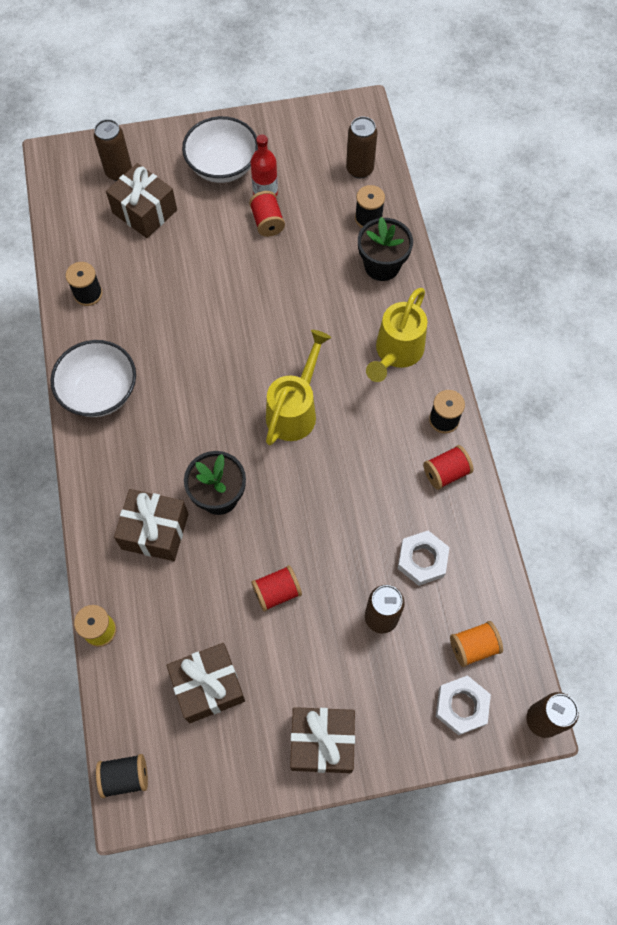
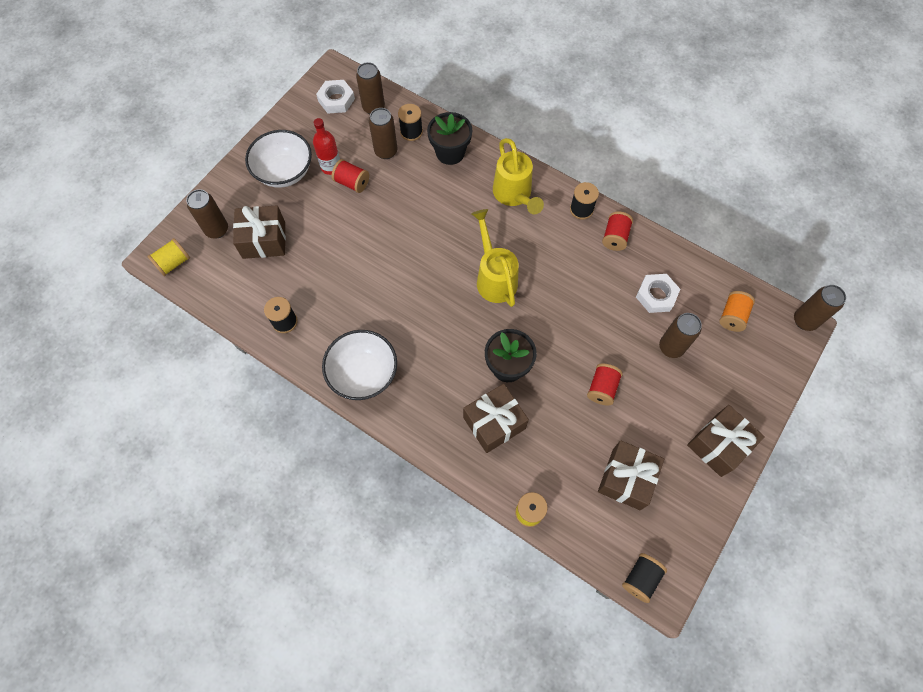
camera: 45 degrees left, 0 degrees up
white nut [436,675,491,735] -> white nut moved to [316,80,355,114]
none -> yellow spool [147,238,190,276]
none -> brown can [369,108,397,159]

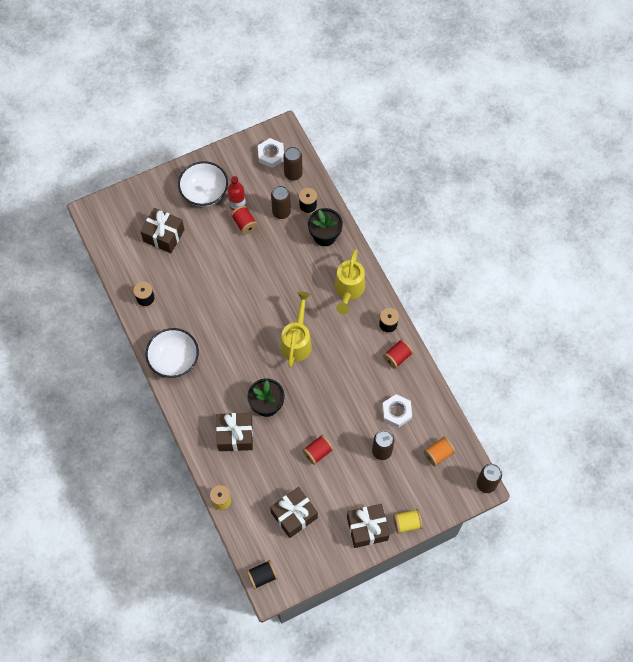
camera: 30 degrees right, 0 degrees up
yellow spool [147,238,190,276] -> yellow spool moved to [393,509,423,534]
brown can [186,189,228,239] -> none

